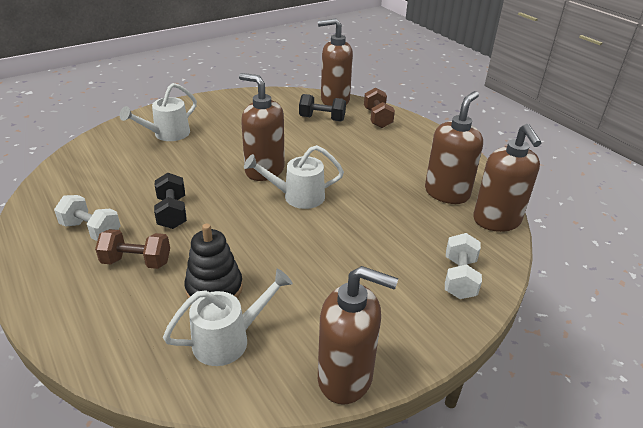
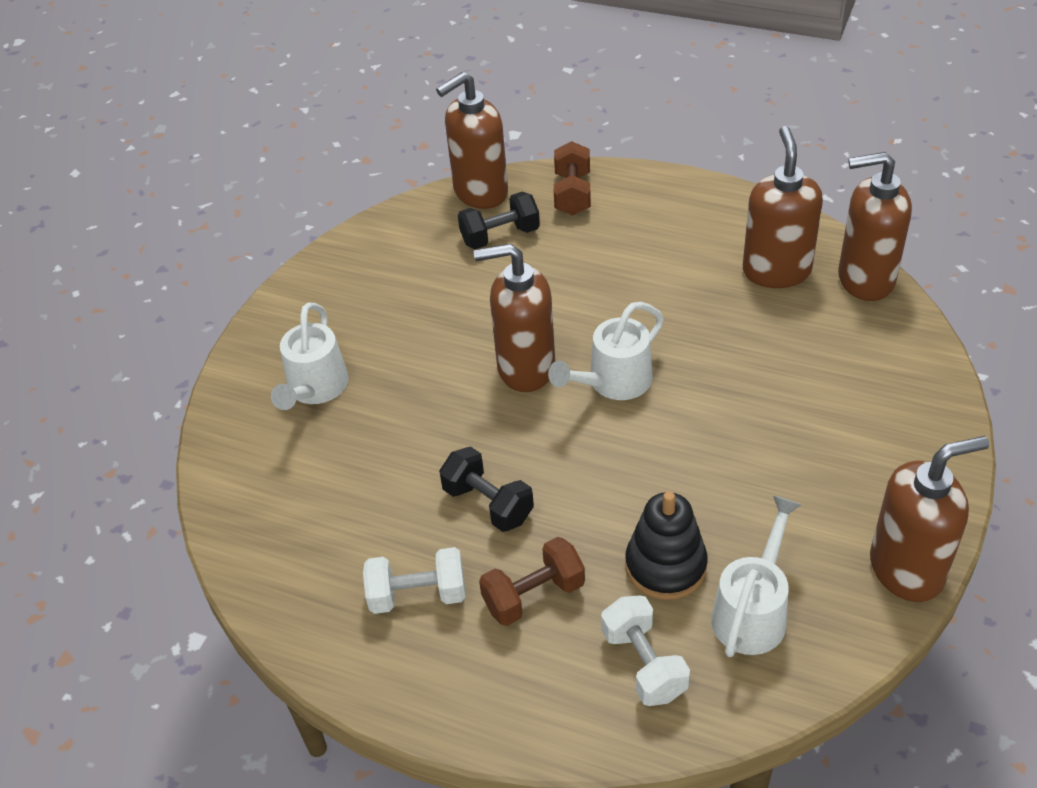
camera: 30 degrees left, 10 degrees up
brown dumbbell [364,87,395,128] -> brown dumbbell turned 45 degrees clockwise [554,141,591,215]
white dumbbell [445,233,482,299] -> white dumbbell moved to [601,596,690,706]
brown soap dispenser [473,124,542,232] -> brown soap dispenser turned 135 degrees clockwise [838,152,912,301]

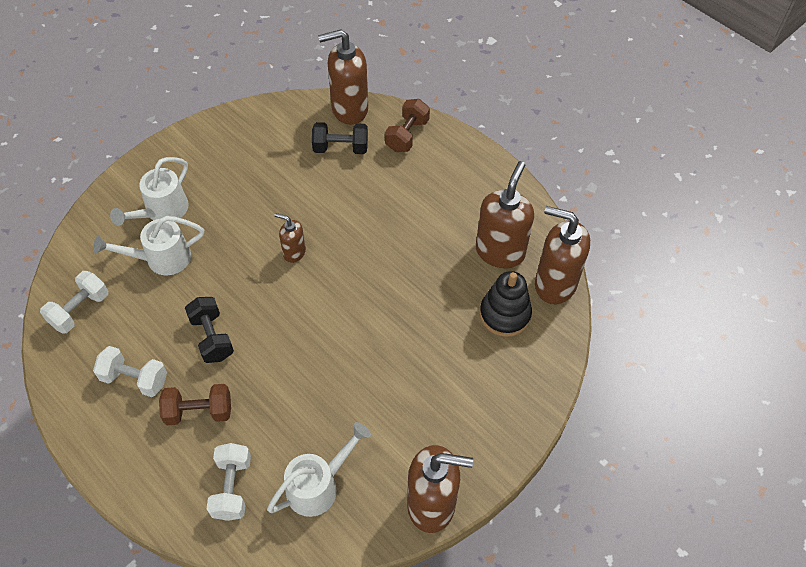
camera: 20 degrees right, 10 degrees up
brown soap dispenser [474,243,555,392] -> brown soap dispenser [275,213,306,263], size x0.52
white watering can [548,302,664,400] -> white watering can moved to [93,216,204,275]
black stacking toy [625,491,708,600] -> black stacking toy moved to [480,271,532,337]
none -> white dumbbell [40,271,109,333]

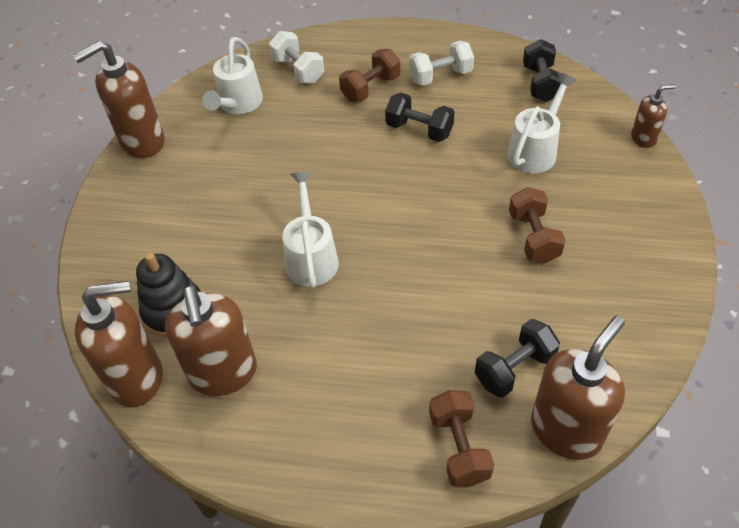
camera: 145 degrees right, 5 degrees down
white dumbbell [40,271,109,333] -> black dumbbell [523,39,561,102]
white watering can [110,157,189,226] -> white watering can moved to [282,171,339,288]
brown soap dispenser [275,213,306,263] -> brown soap dispenser moved to [631,84,676,148]
none -> brown dumbbell [509,187,566,263]

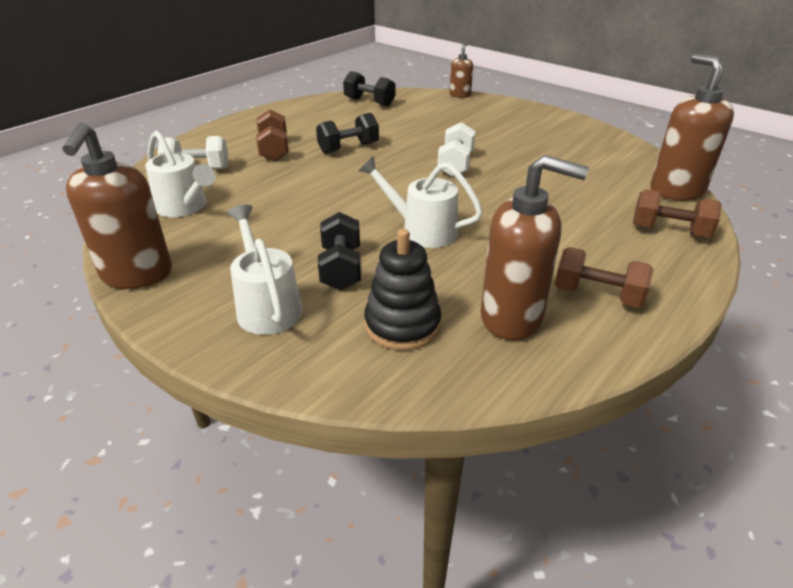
camera: 60 degrees left, 15 degrees down
brown soap dispenser [75,281,163,407] -> none
white dumbbell [409,41,474,86] -> white dumbbell moved to [438,122,476,177]
black dumbbell [475,319,560,398] -> black dumbbell moved to [318,212,361,290]
white watering can [507,73,576,173] -> white watering can moved to [227,205,303,335]
brown dumbbell [509,187,566,263] -> brown dumbbell moved to [555,247,654,308]

